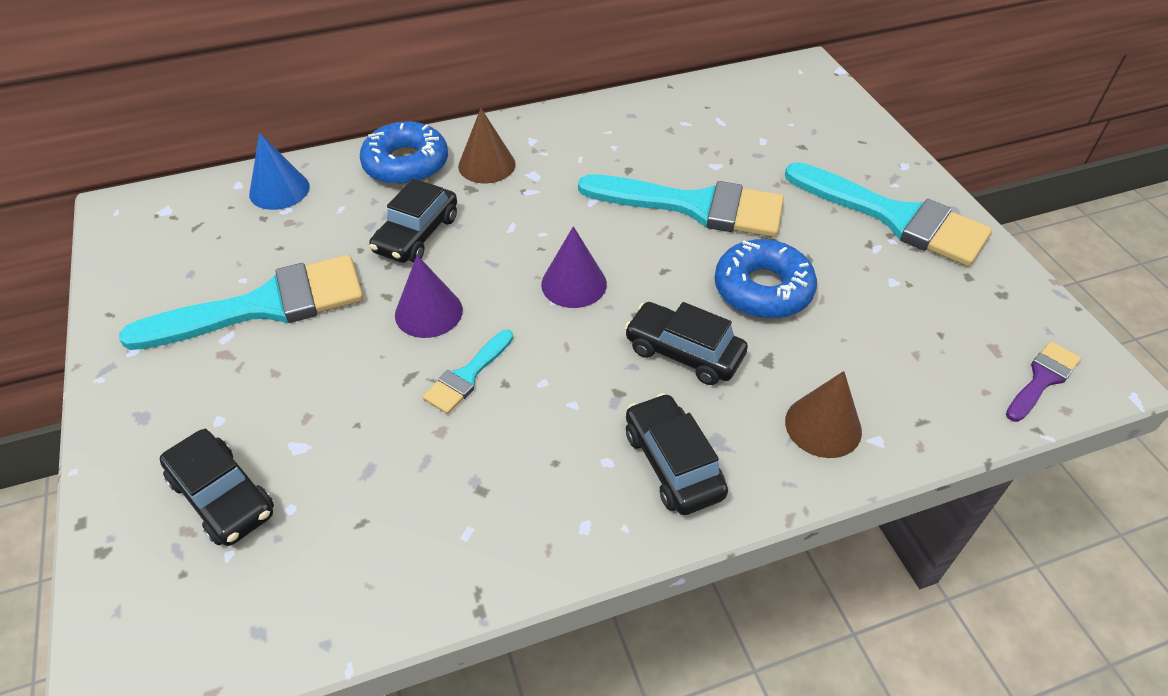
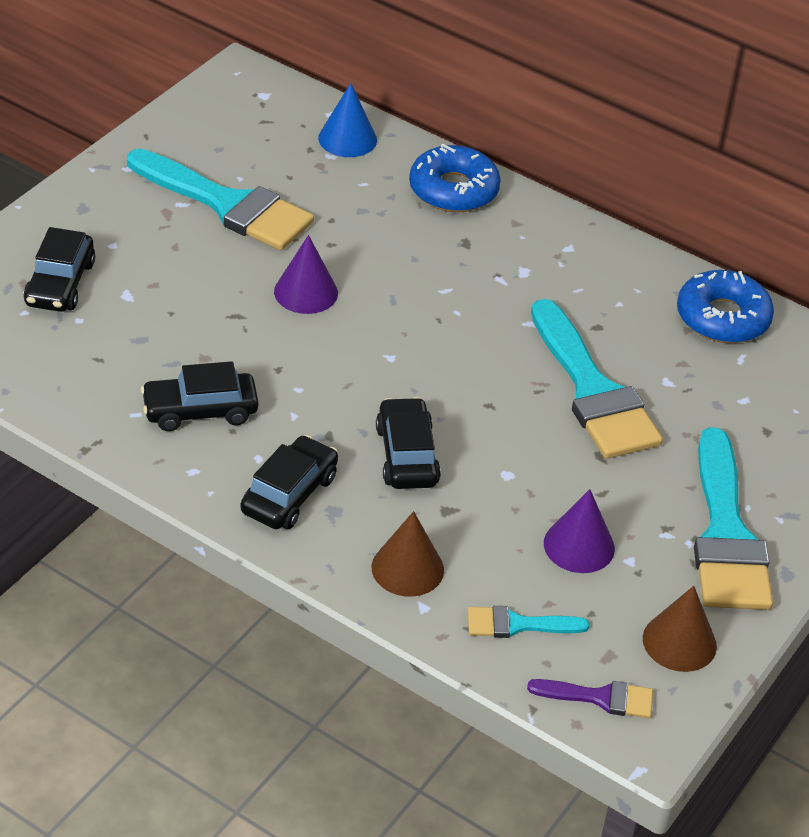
camera: 50 degrees right, 5 degrees down
black car [369,178,457,263] -> black car moved to [141,361,258,431]
turquoise brush [423,330,513,414] -> turquoise brush moved to [468,606,590,638]
brown cone [458,108,516,183] -> brown cone moved to [643,586,717,672]
purple cone [541,226,607,308] -> purple cone moved to [544,489,615,573]
blue donut [715,239,817,319] -> blue donut moved to [677,270,774,343]

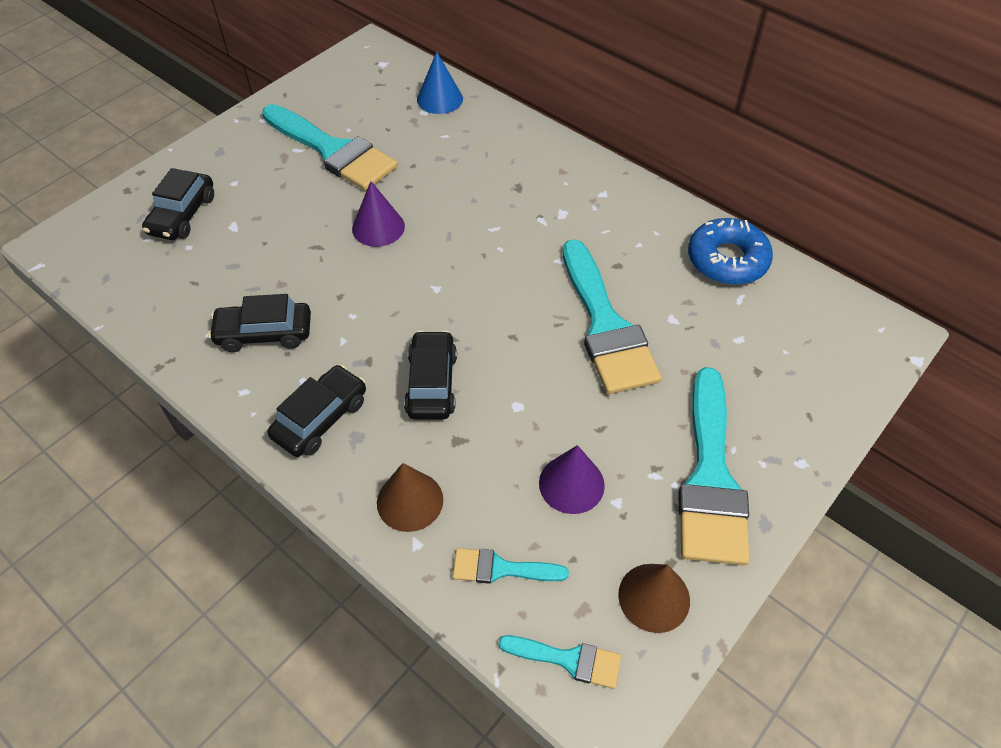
camera: 10 degrees right, 10 degrees up
blue donut [409,144,501,212] -> none
purple brush [527,679,653,718] -> turquoise brush [499,635,621,689]

